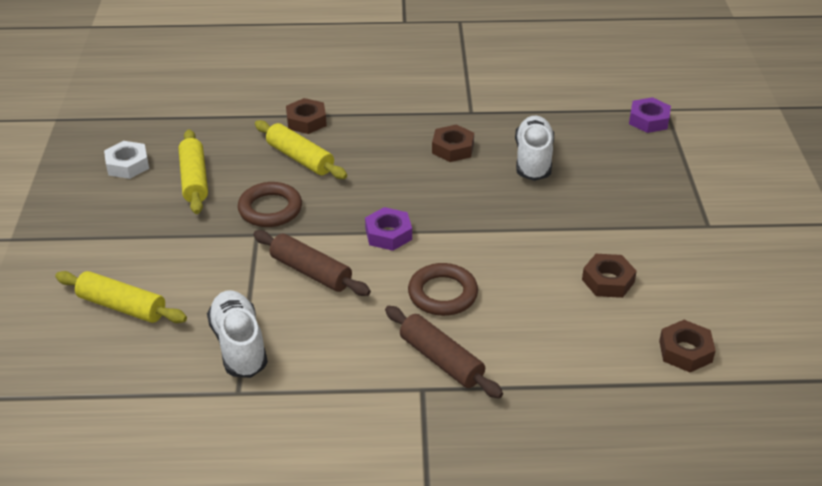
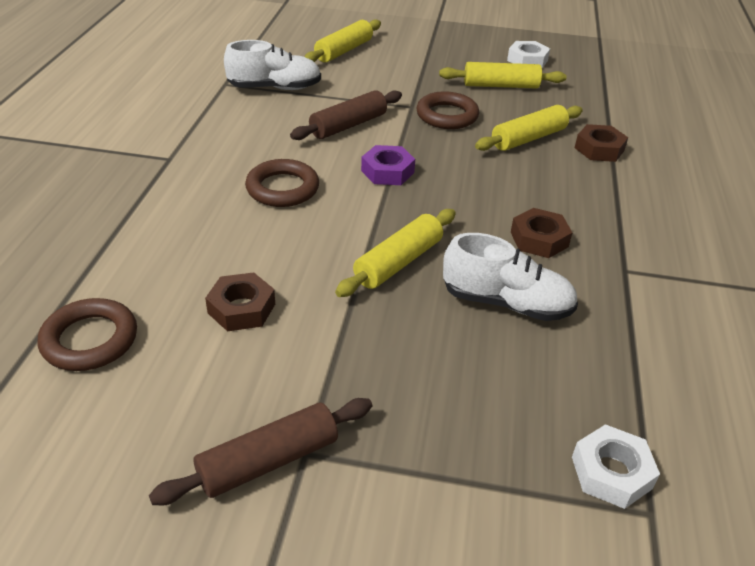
camera: 100 degrees right, 0 degrees up
brown rolling pin [385,306,503,398] -> brown rolling pin moved to [149,398,372,505]
purple nut [629,97,671,133] -> white nut [572,424,660,509]
brown nut [659,320,716,372] -> brown ring [38,298,137,371]
none -> yellow rolling pin [335,209,456,297]

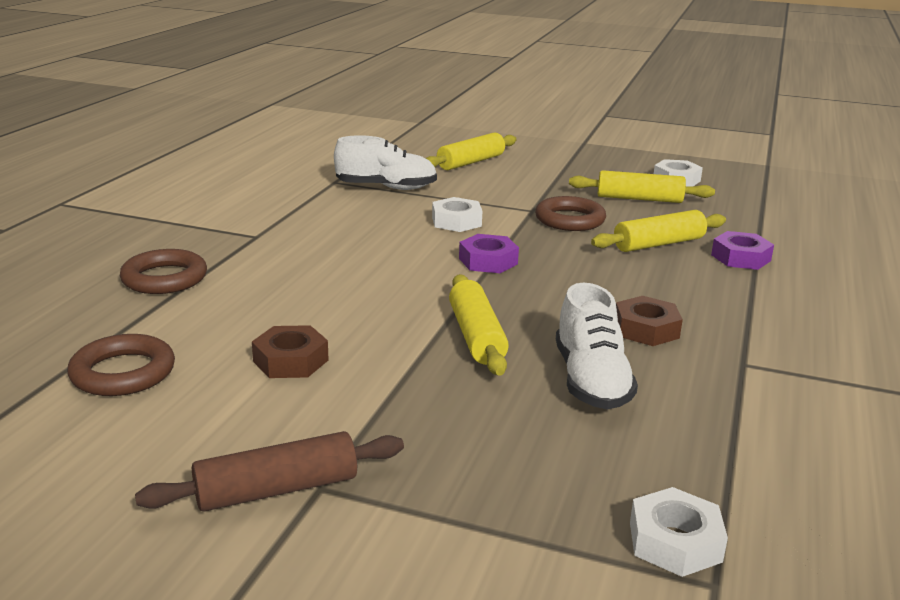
camera: 10 degrees right, 15 degrees down
brown ring [245,159,319,207] -> brown ring moved to [120,249,207,294]
brown rolling pin [290,90,402,140] -> white nut [432,197,482,232]
yellow rolling pin [335,209,456,297] -> yellow rolling pin turned 60 degrees counterclockwise [449,274,509,376]
white shoe [443,233,578,321] -> white shoe turned 60 degrees clockwise [556,283,638,409]
brown nut [575,124,628,162] -> purple nut [711,231,774,270]

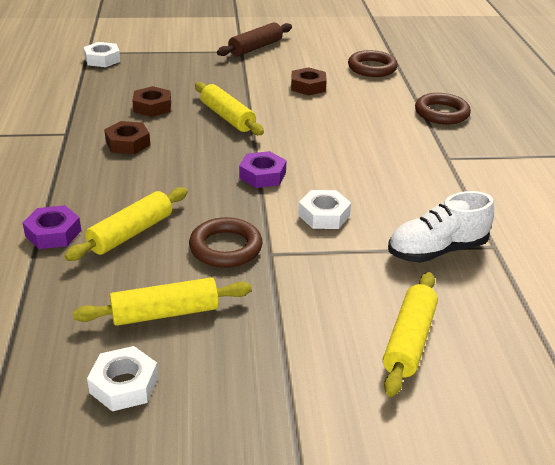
camera: 155 degrees right, 10 degrees up
white shoe [556,283,638,409] -> brown nut [132,86,171,117]

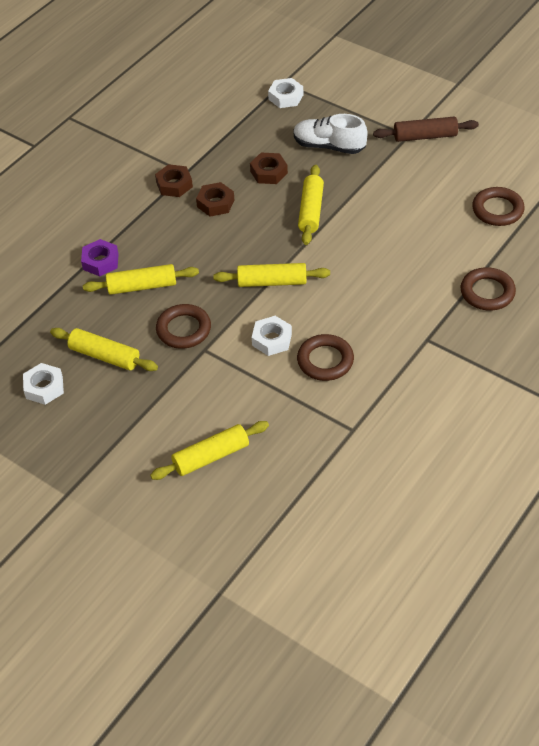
camera: 45 degrees right, 15 degrees up
purple nut [239,151,287,188] -> yellow rolling pin [213,263,330,287]
brown nut [291,67,327,96] -> brown nut moved to [155,164,193,197]
white shoe [388,191,494,263] -> white shoe moved to [294,114,367,154]
none -> brown ring [297,334,354,381]

